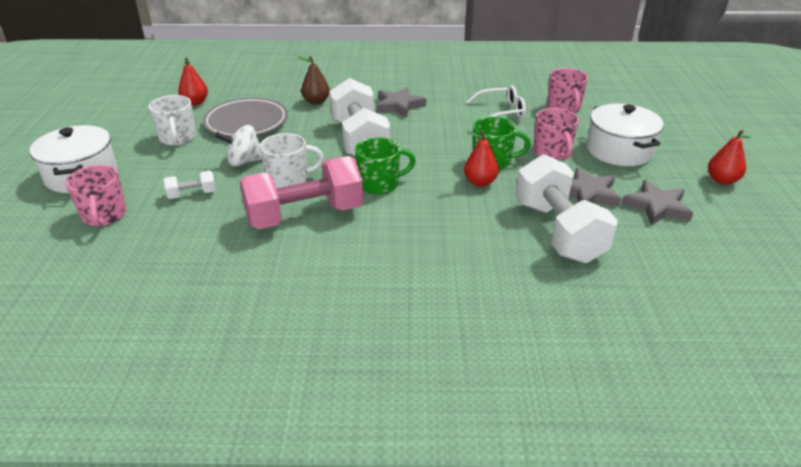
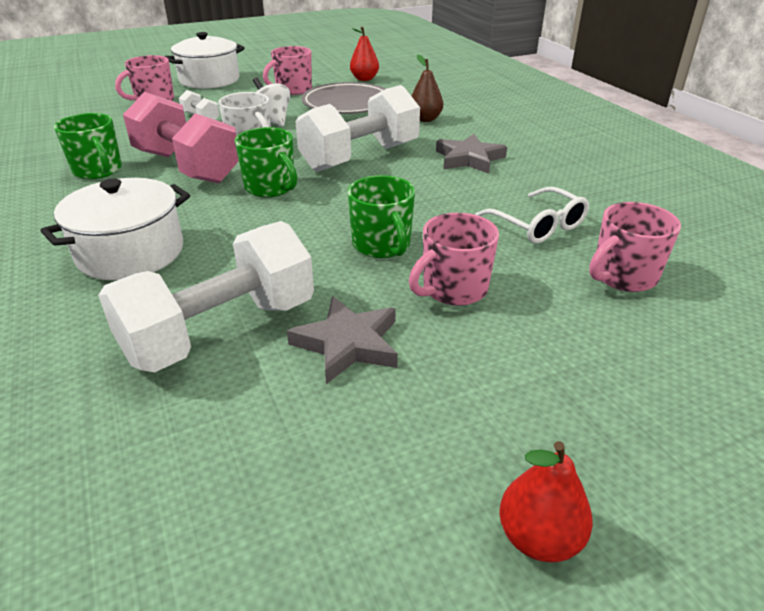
camera: 65 degrees right, 0 degrees up
white mug [149,95,196,146] -> pink mug [263,46,312,95]
red pear [464,130,499,187] -> none
white pot [587,104,664,166] -> white pot moved to [41,178,190,280]
grey star [622,180,693,226] -> none
none -> green mug [54,113,122,179]

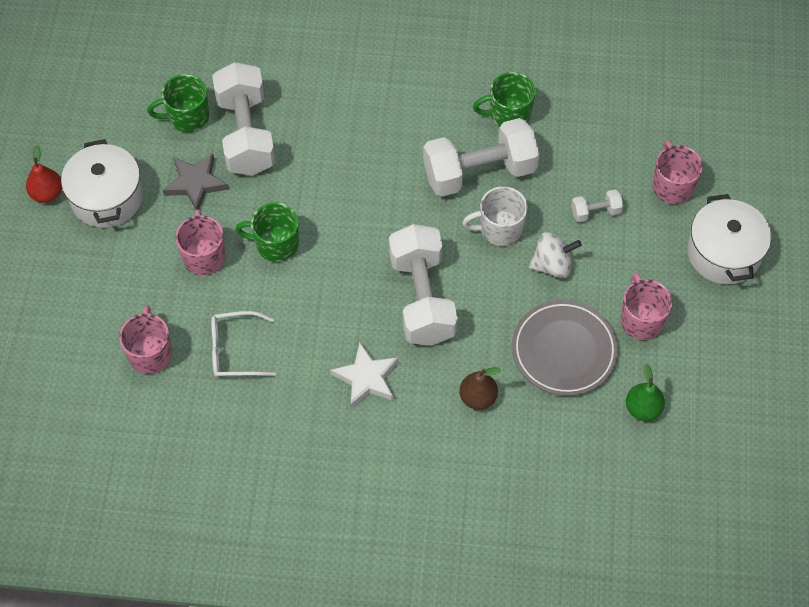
camera: 120 degrees right, 25 degrees up
white pot [41,178,190,280] -> white pot moved to [61,139,143,228]
pink dumbbell [123,92,239,184] -> white dumbbell [423,118,539,197]
green mug [235,127,297,197] -> green mug moved to [147,74,209,132]
red pear [350,26,379,81] -> green pear [626,364,665,421]
grey star [436,134,507,174] -> white star [330,342,398,408]

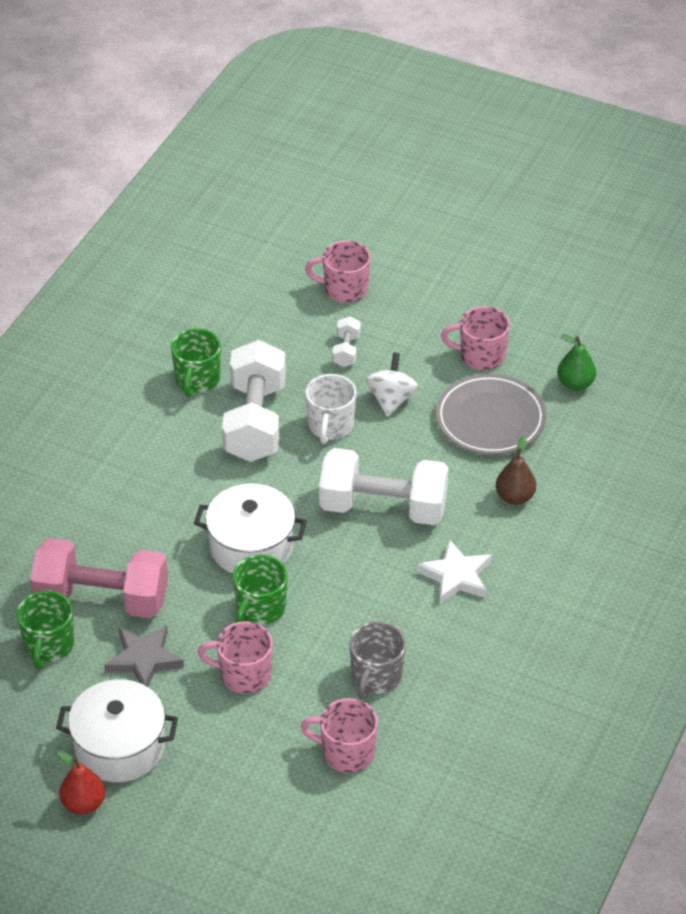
camera: 70 degrees left, 15 degrees down
white glasses [211,311,277,377] -> grey mug [349,621,406,699]
white dumbbell [212,62,275,176] -> pink dumbbell [30,538,168,618]
white pot [687,194,771,284] -> white pot moved to [194,483,307,574]

